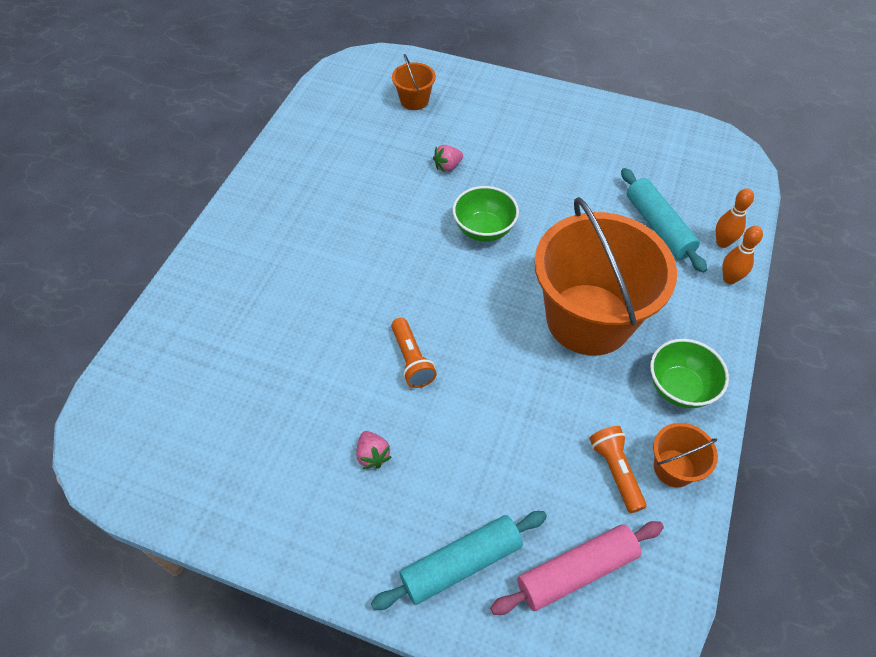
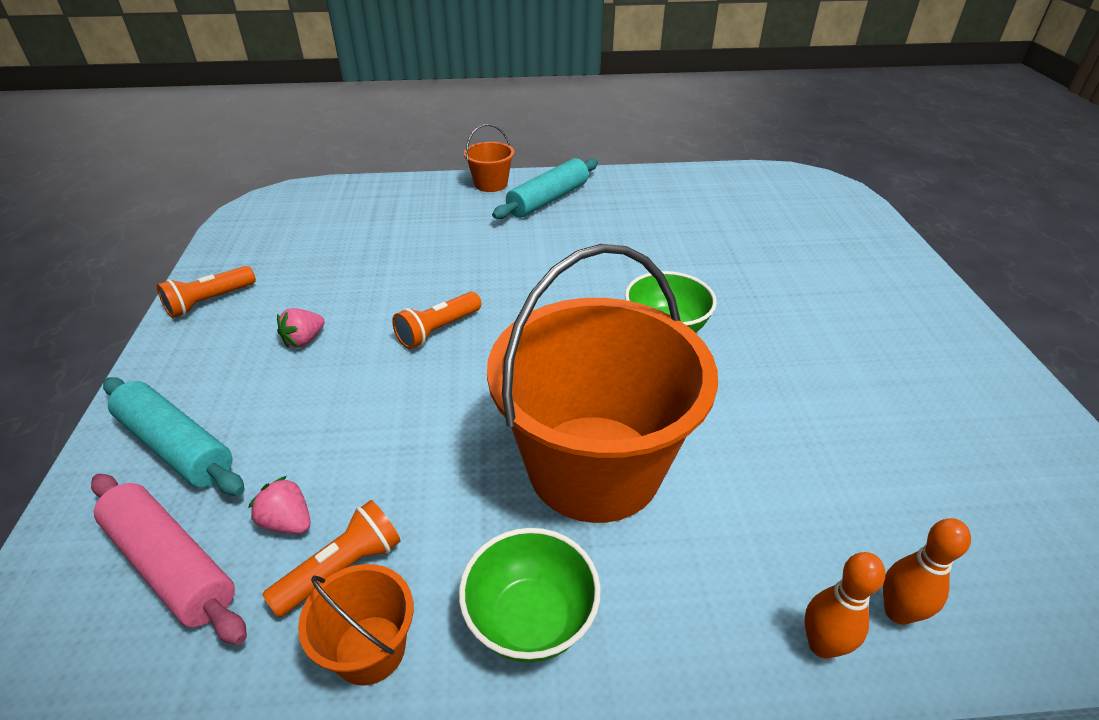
camera: 65 degrees right, 15 degrees down
orange bucket [392,54,436,110] -> orange bucket moved to [464,124,515,192]
pink strawberry [433,145,463,172] -> pink strawberry moved to [248,476,310,534]
turquoise rolling pin [621,168,707,273] -> turquoise rolling pin moved to [492,158,598,219]
none -> orange flashlight [157,266,256,318]

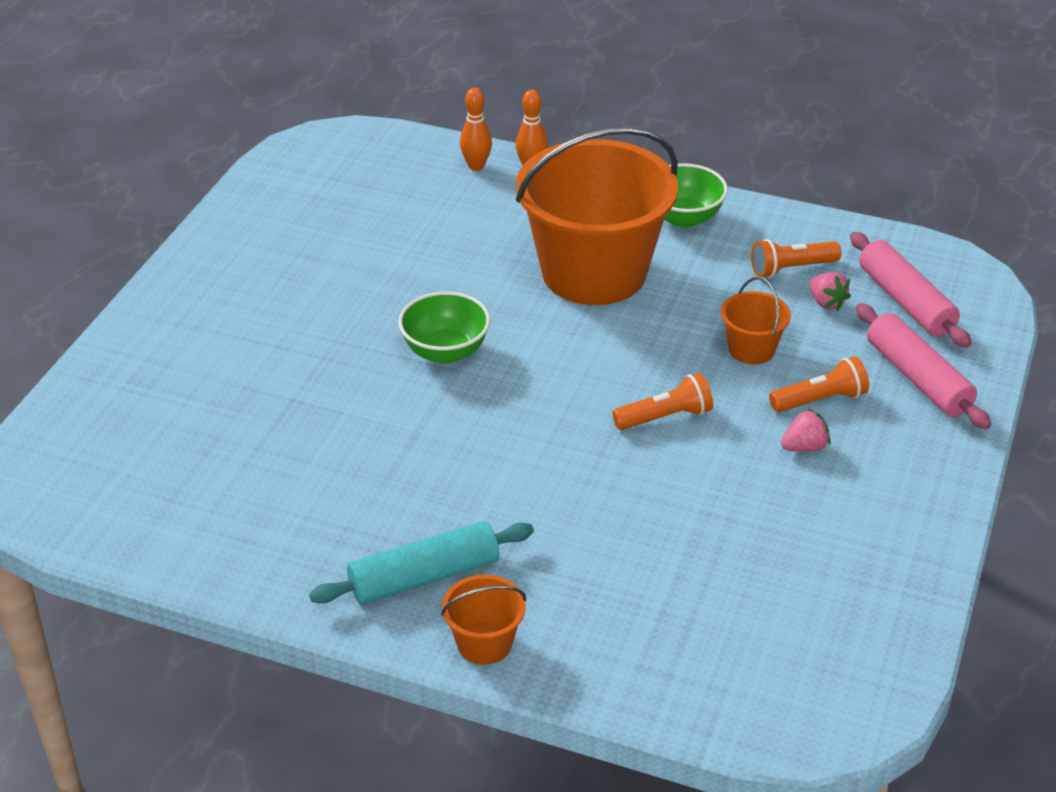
camera: 155 degrees left, 0 degrees up
turquoise rolling pin [103,377,244,496] -> pink rolling pin [856,303,991,429]
orange flashlight [157,266,256,318] -> orange flashlight moved to [769,356,869,412]
orange bucket [298,564,414,686] -> orange bucket moved to [721,277,791,364]

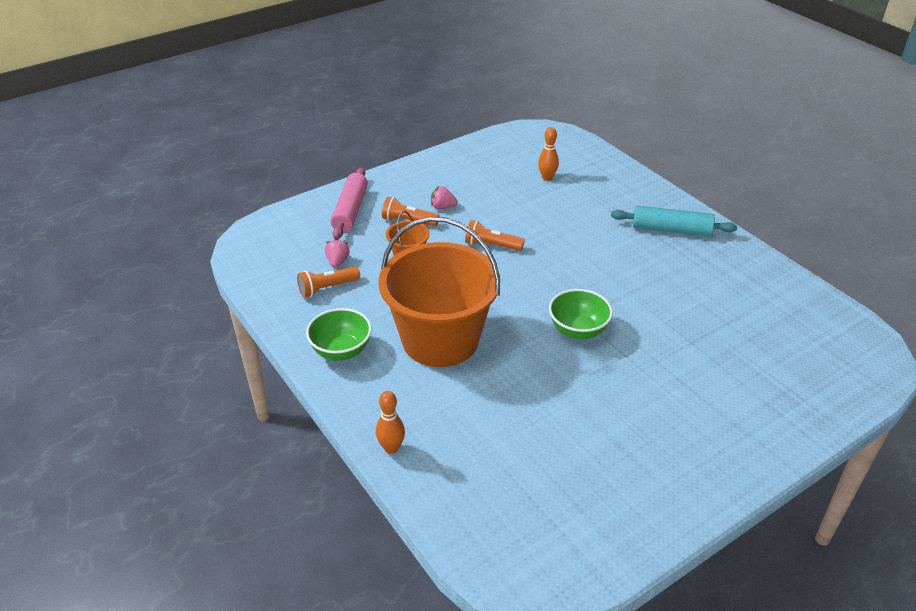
camera: 145 degrees left, 0 degrees up
orange bucket [441,575,526,665] -> none
orange bowling pin [460,88,492,171] -> orange bowling pin moved to [538,127,559,181]
orange flashlight [751,239,842,278] -> orange flashlight turned 135 degrees clockwise [297,266,360,297]
pink rolling pin [850,232,971,348] -> none

